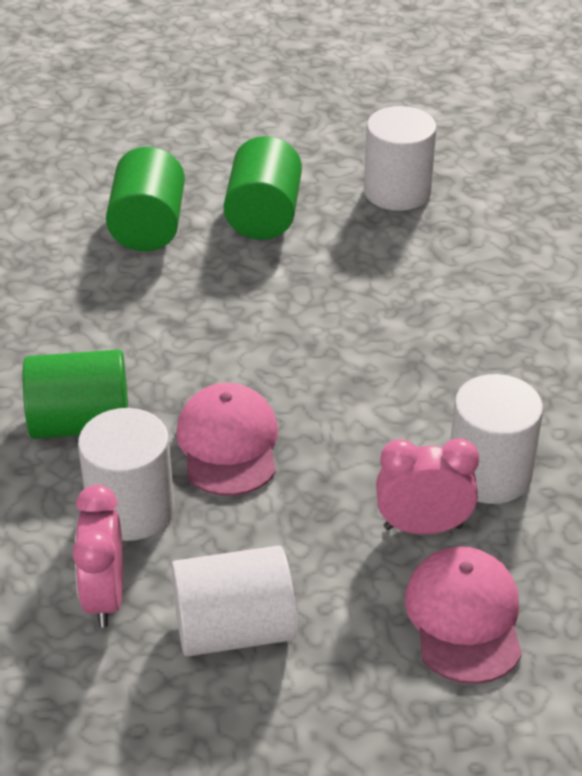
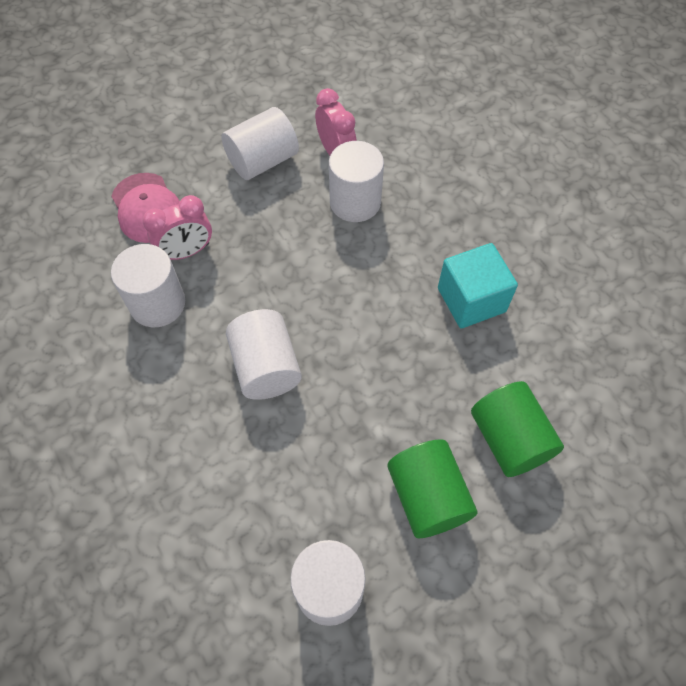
camera: 155 degrees right, 20 degrees up
green cylinder [23,350,128,439] -> none
pink cap [176,383,278,496] -> none
none -> white cylinder [226,309,302,400]
none -> turquoise cube [438,243,518,328]

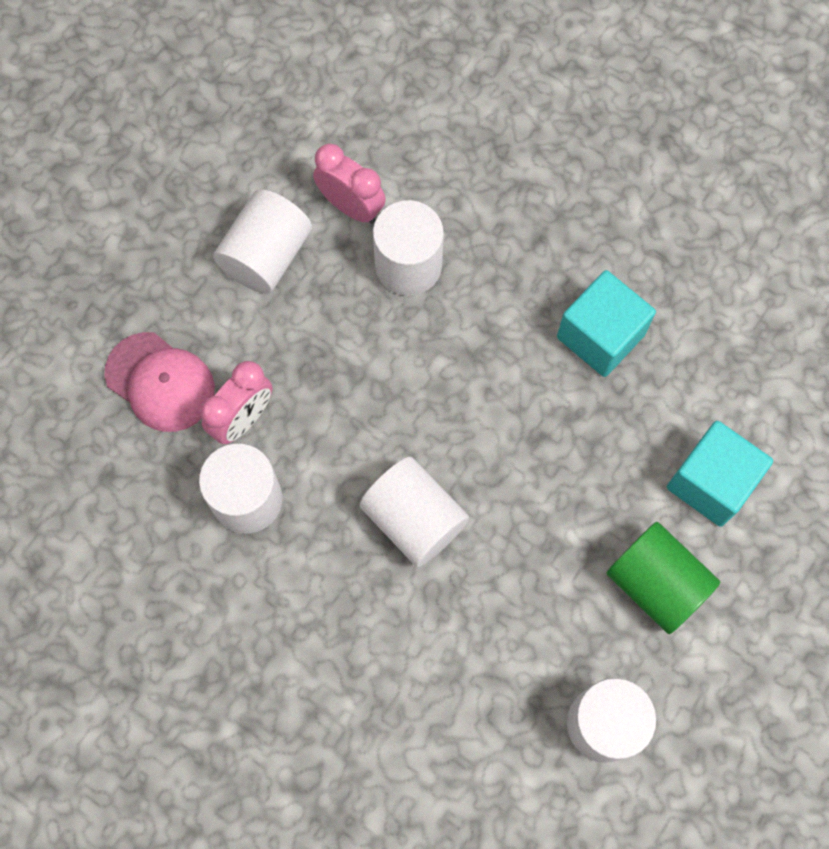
camera: 25 degrees left, 10 degrees up
green cylinder [471,381,564,477] -> turquoise cube [667,421,773,527]

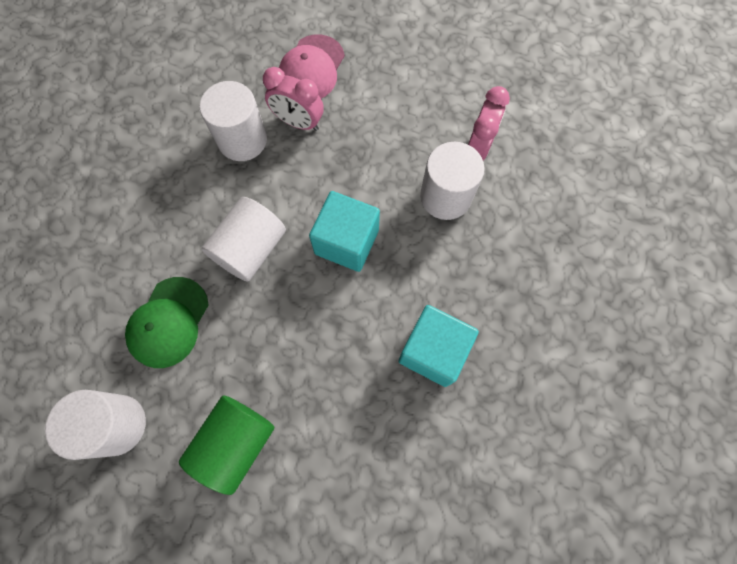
camera: 75 degrees right, 0 degrees up
white cylinder [213,189,312,294] -> none
turquoise cube [667,421,773,527] -> turquoise cube moved to [309,191,380,272]
none -> green cap [125,277,208,368]

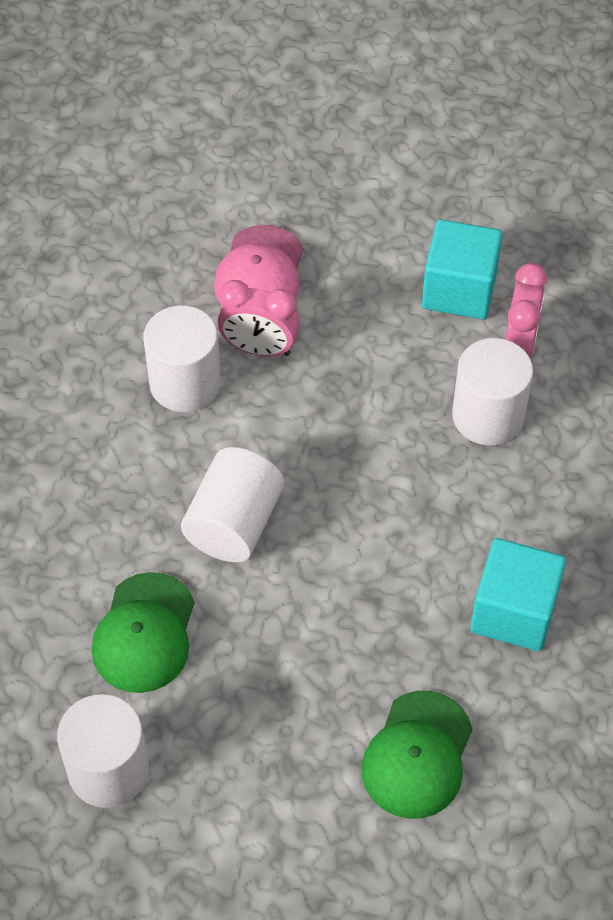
camera: 10 degrees left, 15 degrees down
green cylinder [179,395,274,495] -> none
turquoise cube [309,191,380,272] -> turquoise cube moved to [422,219,503,319]
none -> green cap [361,690,472,819]

